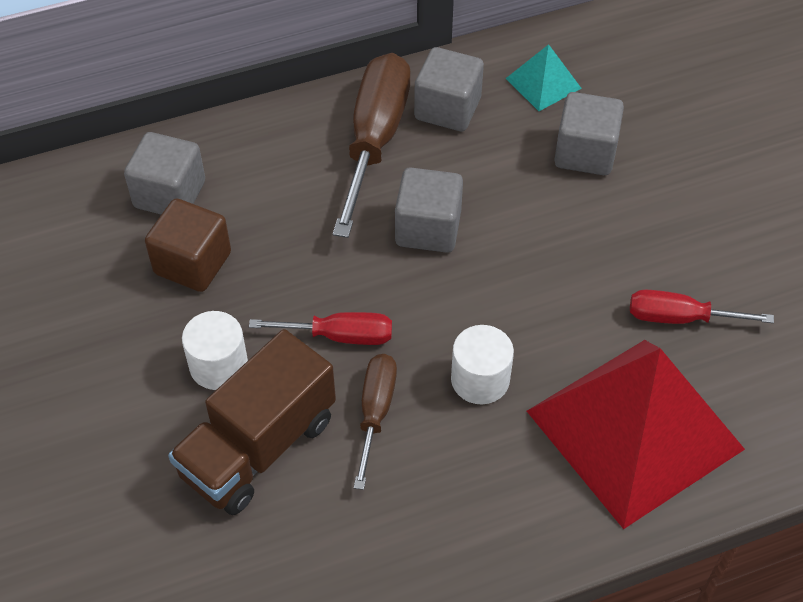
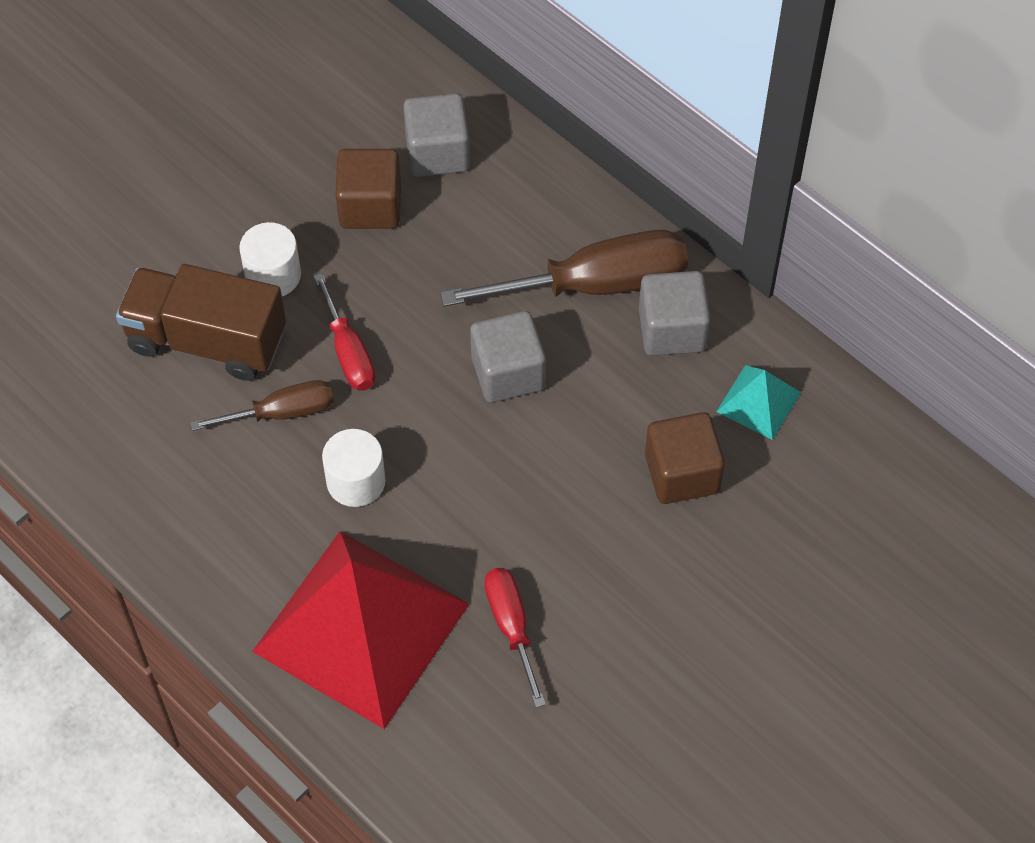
camera: 65 degrees right, 5 degrees up
grey cube [554,92,624,175] -> brown cube [645,412,725,504]

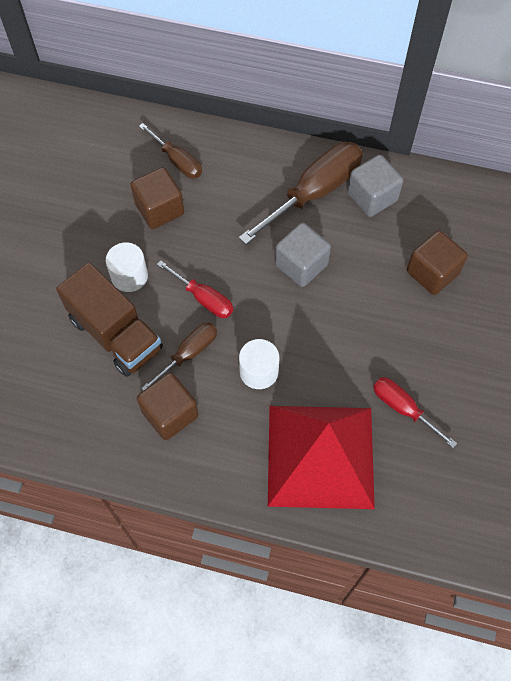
camera: 30 degrees left, 5 degrees up
brown truck [116,264,286,381] -> brown truck turned 120 degrees counterclockwise [56,262,163,377]
grey cube [403,93,470,177] -> brown screwdriver [139,123,202,178]
turquoise pyramid [716,365,801,440] -> none
none -> brown cube [137,373,199,440]

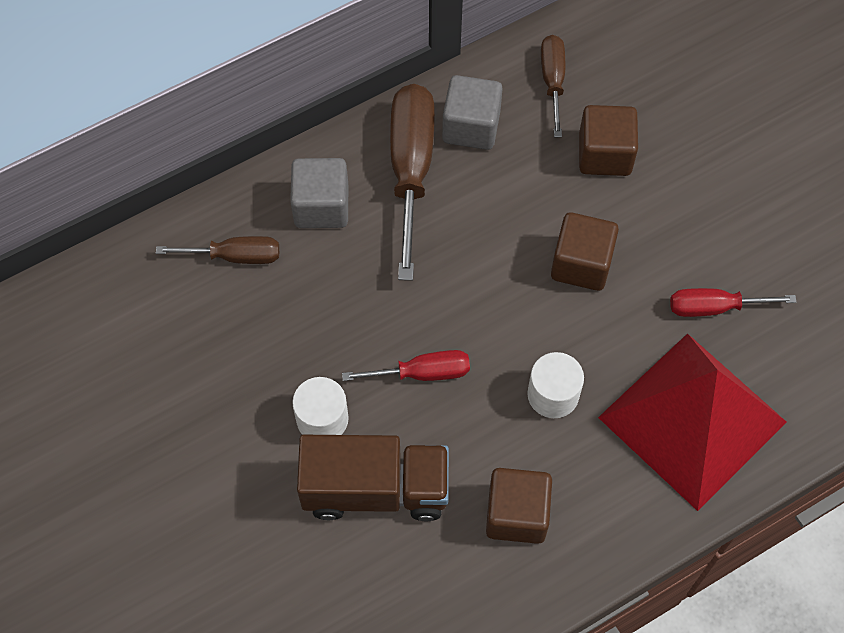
camera: 45 degrees left, 0 degrees up
brown cube [130,167,184,229] -> brown cube moved to [551,212,619,291]
brown screwdriver [141,323,217,391] -> brown screwdriver moved to [541,35,565,137]
grey cube [275,223,331,287] -> grey cube moved to [290,158,348,228]

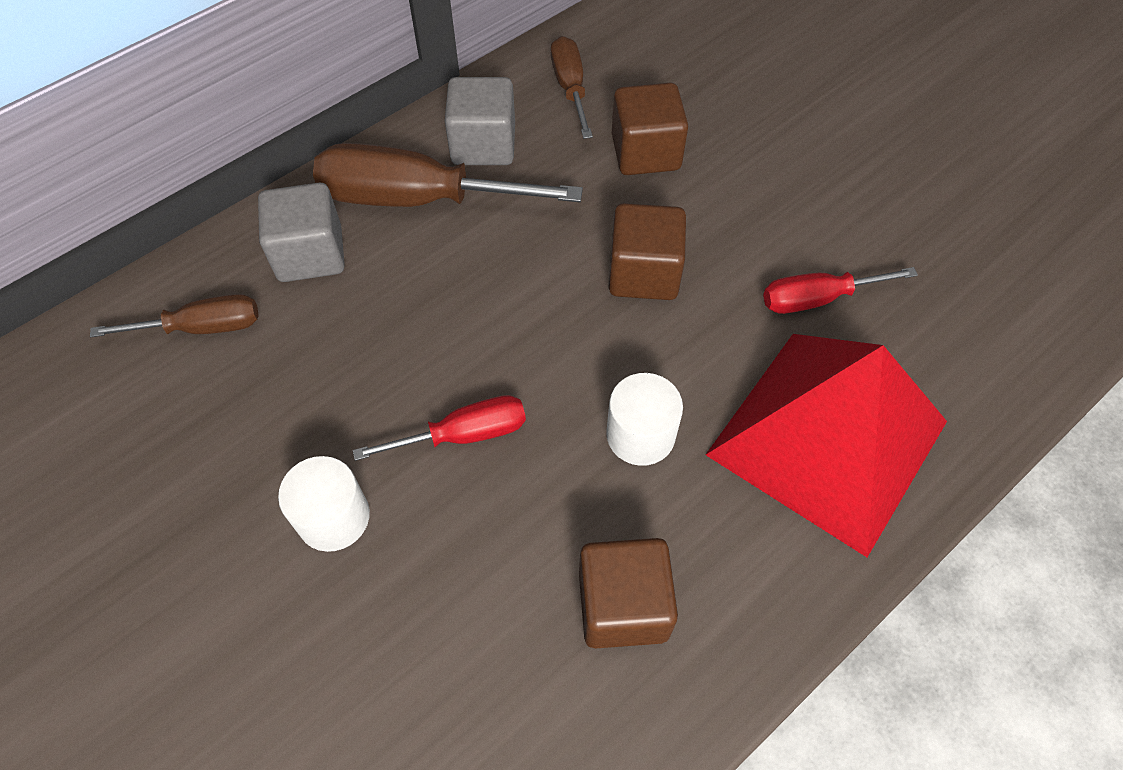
camera: 10 degrees left, 5 degrees down
brown truck [297,435,449,522] -> none
brown screwdriver [390,84,435,281] -> brown screwdriver turned 75 degrees counterclockwise [313,143,583,207]

